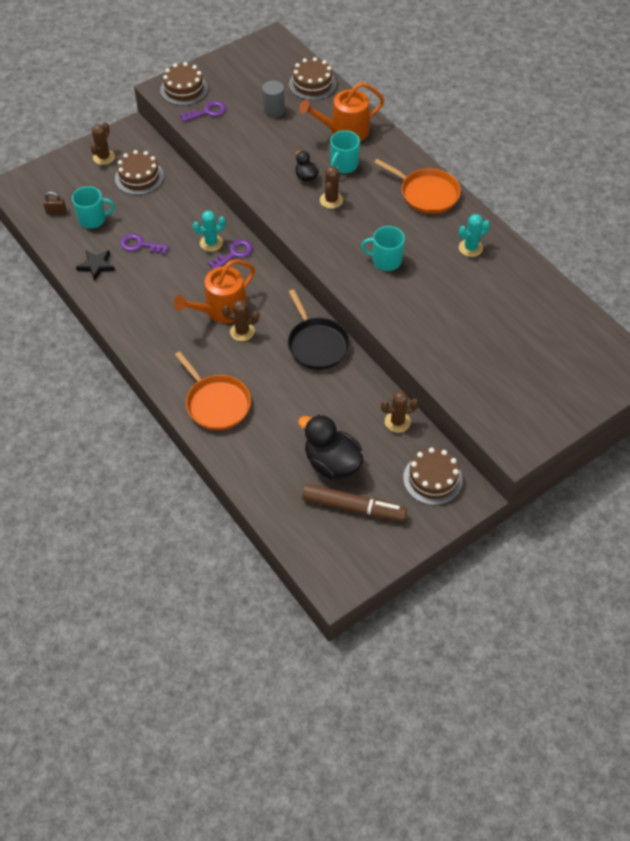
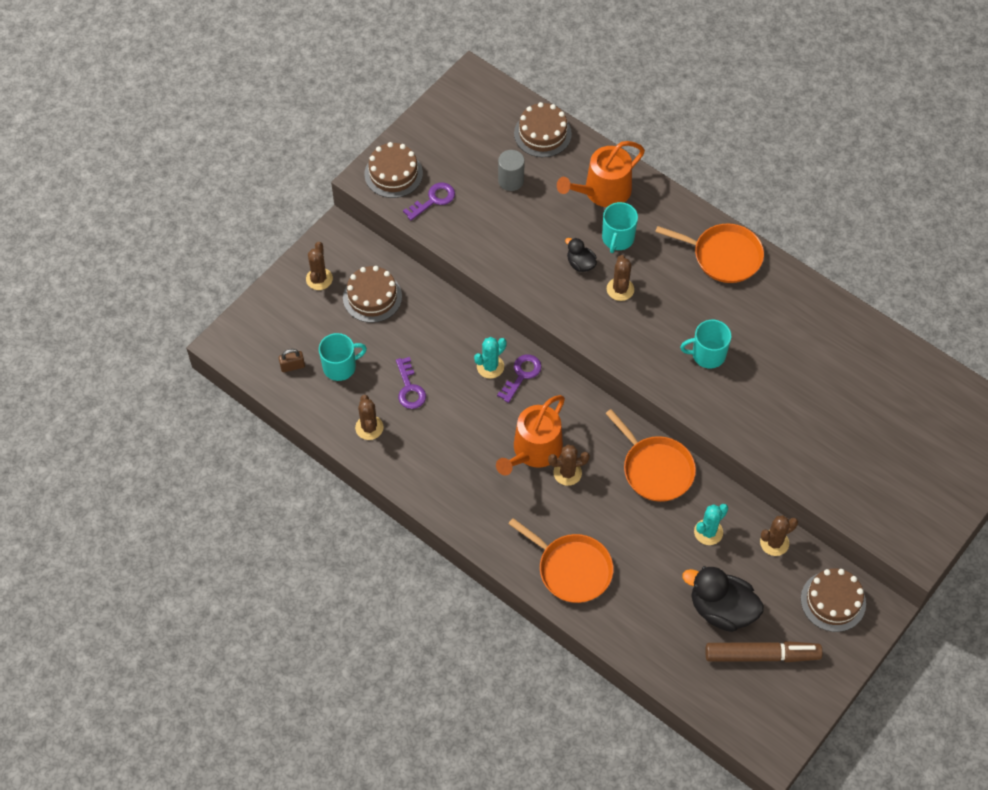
camera: 15 degrees left, 5 degrees up
black star [76,250,115,281] -> brown cactus [355,395,383,440]
purple key [120,233,169,255] -> purple key turned 105 degrees counterclockwise [396,357,426,409]
black pan [288,289,350,370] -> orange pan [605,409,696,502]
turquoise cactus [459,214,490,257] -> turquoise cactus moved to [694,504,728,545]

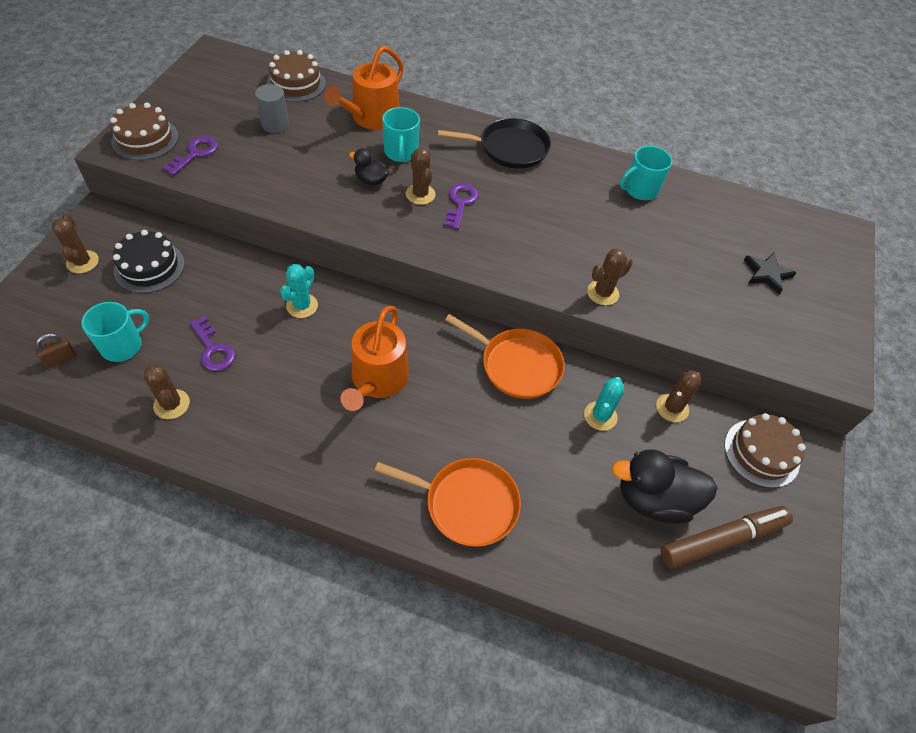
camera: 25 degrees left, 5 degrees down
brown cake [343,266,402,323] -> black cake [113,230,185,293]
purple key [497,354,542,403] -> purple key moved to [444,183,478,229]
brown cactus [548,445,590,486] -> brown cactus moved to [587,248,633,305]
orange pan [655,224,764,283] -> black pan [438,118,551,169]
turquoise mug [680,320,731,368] -> turquoise mug moved to [620,146,672,200]
none -> black star [743,252,796,294]

